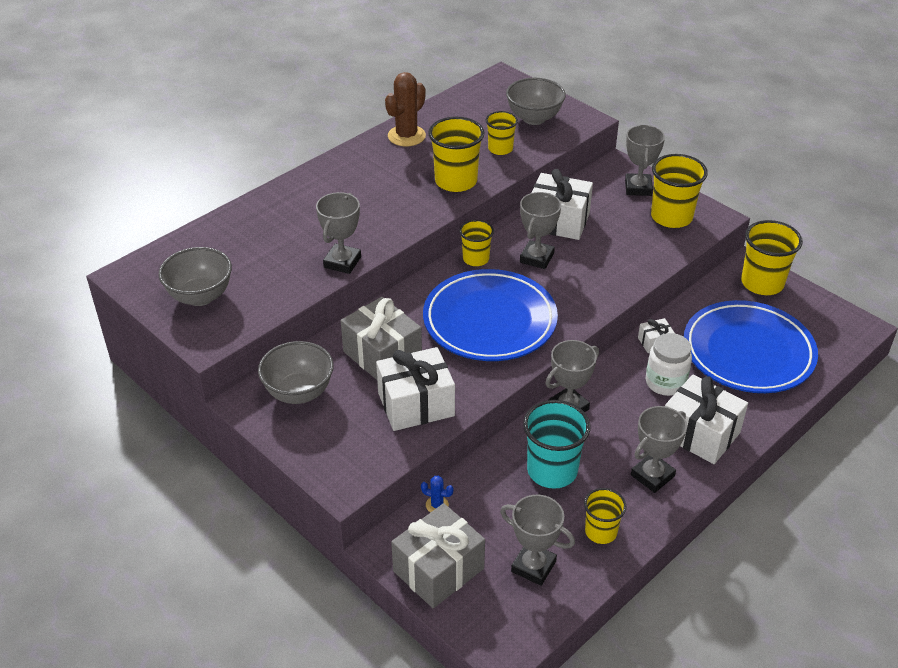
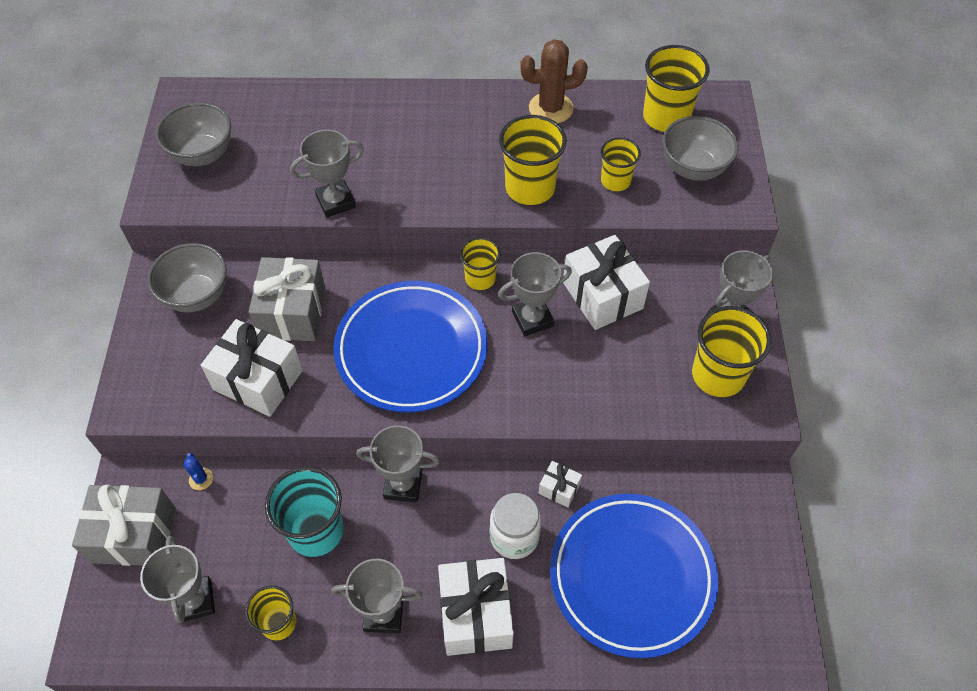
camera: 45 degrees right, 15 degrees up
yellow cup [741,220,803,295] -> yellow cup moved to [643,45,710,132]

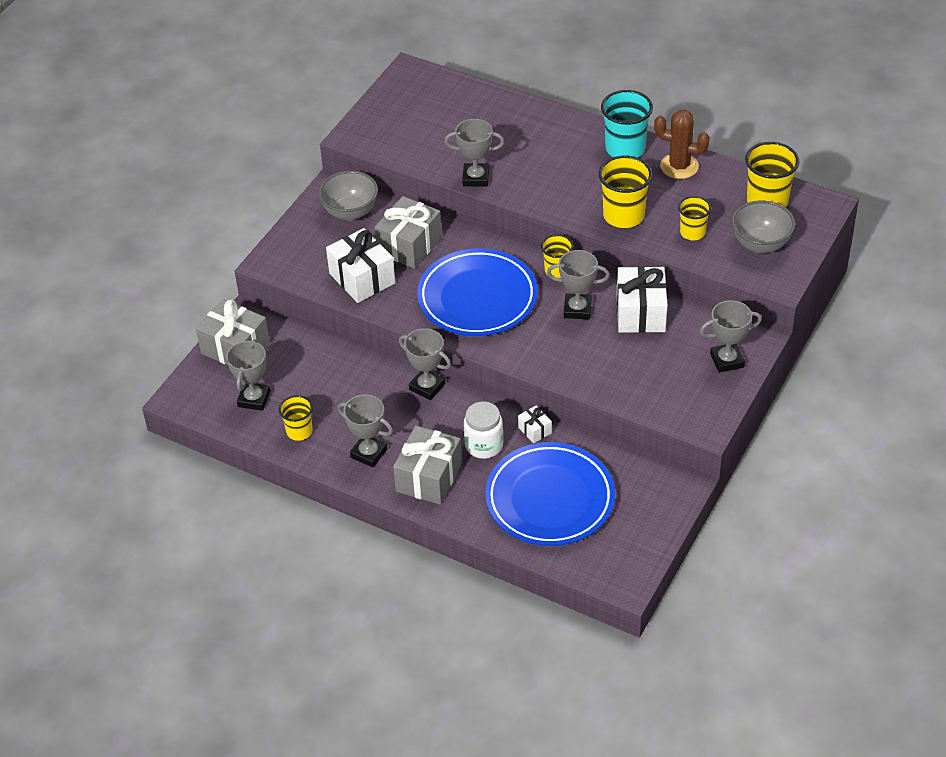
camera: 30 degrees right, 10 degrees down
grey bowl [156,102,231,166] -> none
blue cactus [184,453,213,490] -> none
turquoise cup [265,467,344,557] -> turquoise cup moved to [601,90,653,158]
white gift [438,558,514,656] -> grey gift [393,426,462,505]
yellow cup [692,306,772,397] -> none

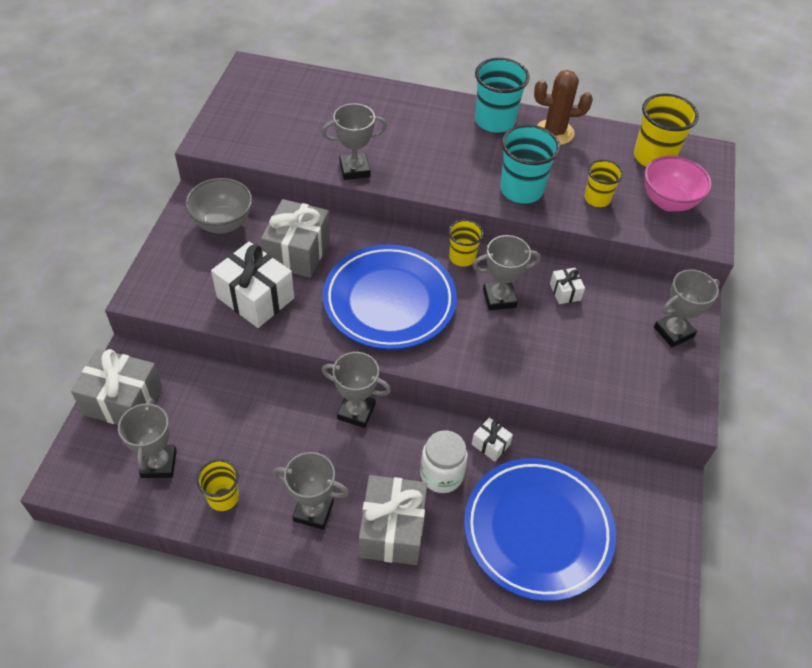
camera: 20 degrees left, 5 degrees up
yellow cup [599,156,653,228] -> turquoise cup [500,125,560,204]
white gift [617,266,667,333] -> white gift [550,268,585,304], size x0.48
grey bowl [731,201,795,253] -> pink bowl [644,156,712,211]

